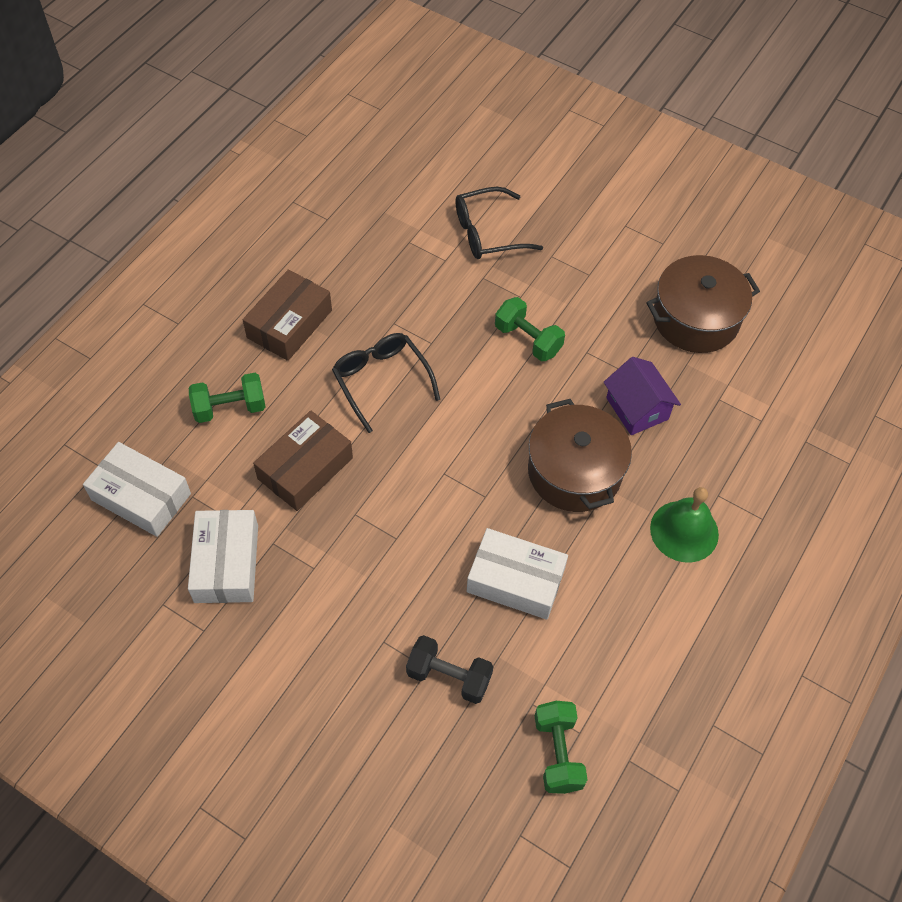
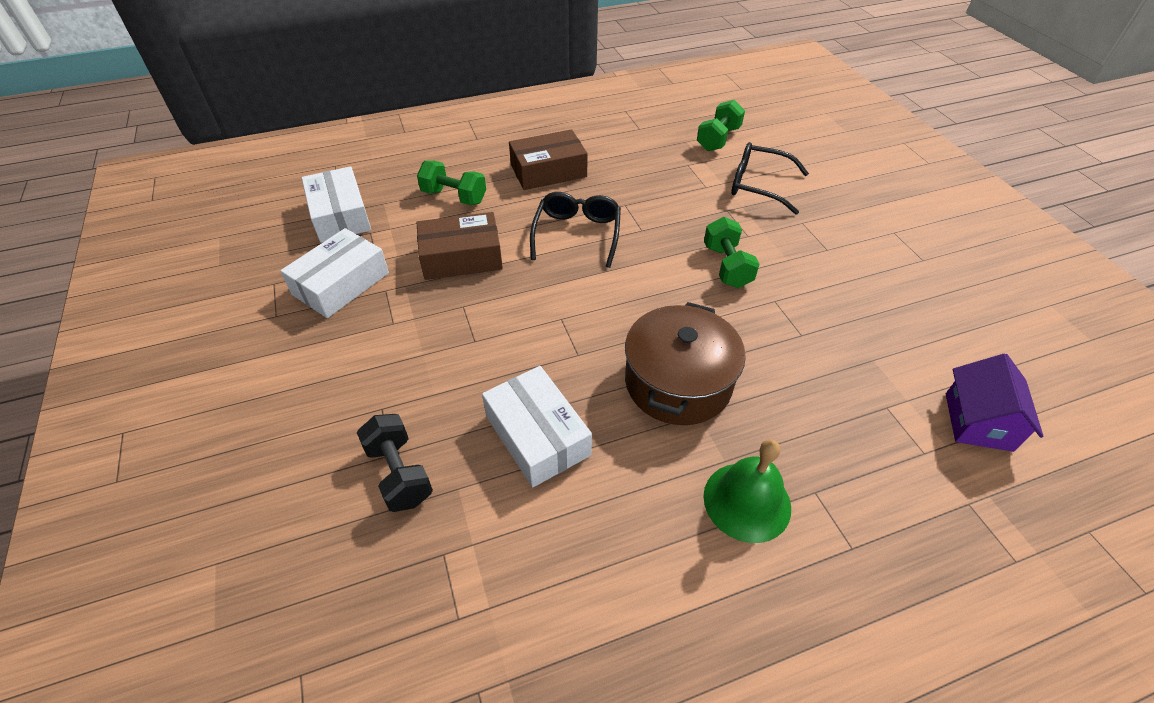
camera: 40 degrees right, 10 degrees down
green dumbbell [534,701,588,794] -> green dumbbell moved to [697,100,745,151]
purple house [604,357,681,435] -> purple house moved to [946,353,1044,452]
brown pot [646,255,760,353] -> none

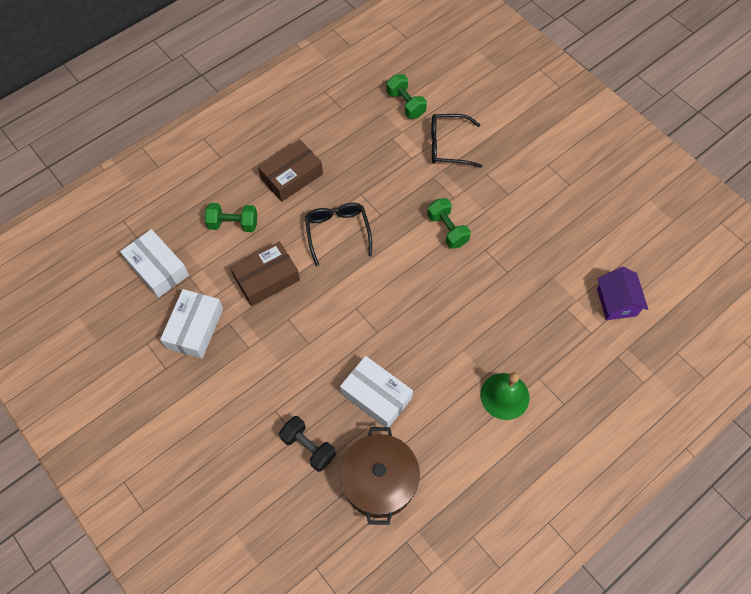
camera: 20 degrees left, 15 degrees up
brown pot [625,302,746,425] -> brown pot moved to [339,427,420,525]
green dumbbell [697,100,745,151] -> green dumbbell turned 45 degrees counterclockwise [386,74,427,119]

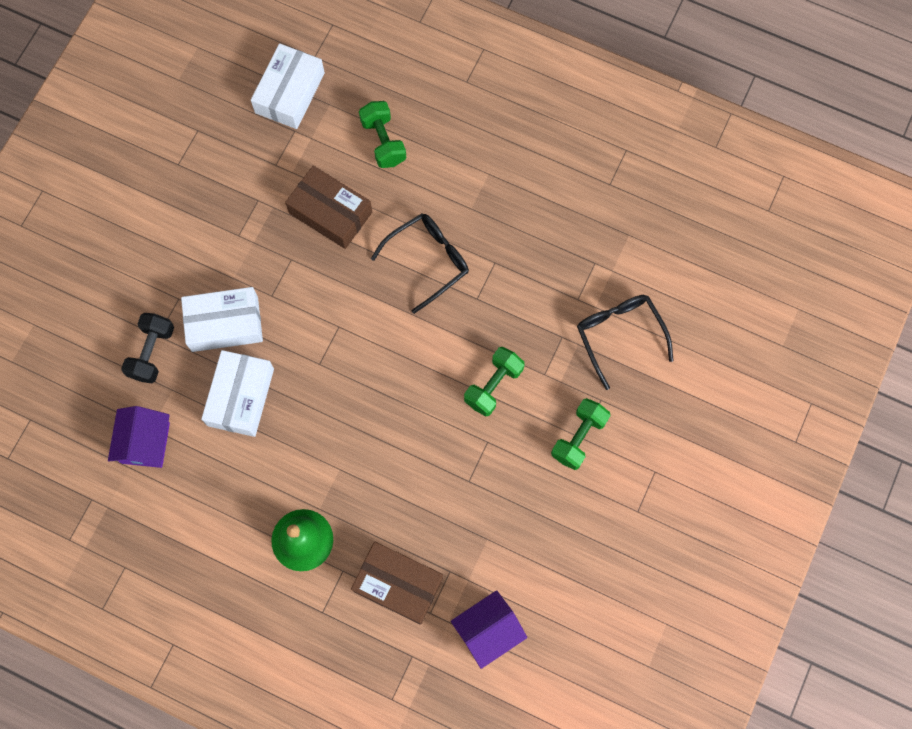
camera: 65 degrees right, 10 degrees up
white box [160,289,223,359] -> white box moved to [181,287,263,352]
brown box [258,140,323,202] -> brown box moved to [351,542,443,625]
brown pot [339,427,420,525] -> purple house [108,406,170,468]
green dumbbell [386,74,427,119] -> green dumbbell moved to [551,398,611,470]

